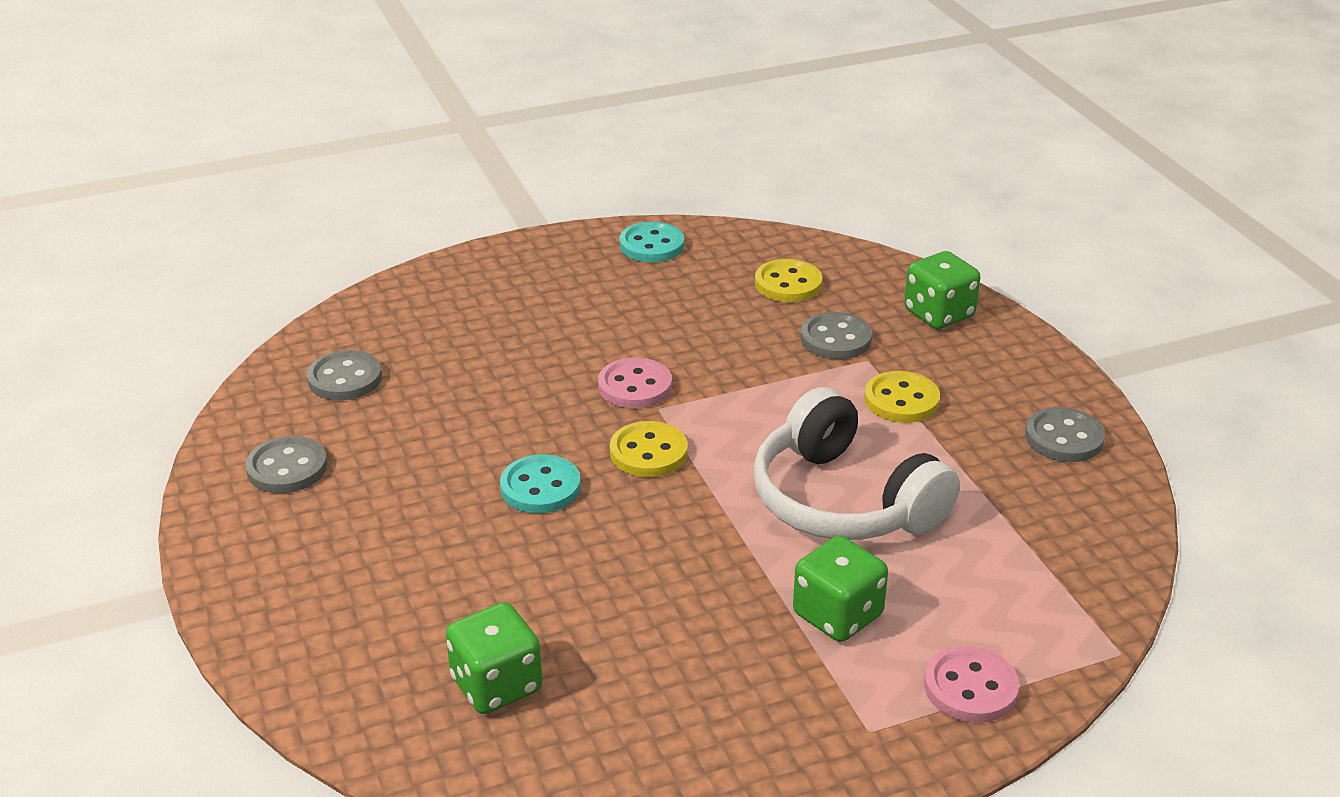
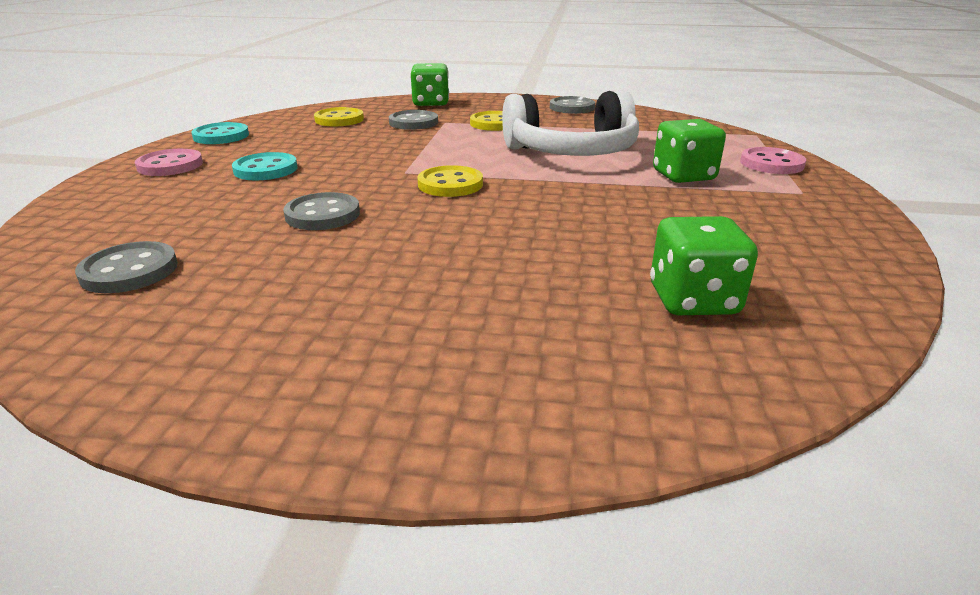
camera: 60 degrees left, 5 degrees down
grey button [245,436,327,493] -> grey button moved to [283,192,360,230]
turquoise button [500,454,581,513] -> turquoise button moved to [232,152,298,180]
pink button [598,357,672,408] -> pink button moved to [135,149,203,176]

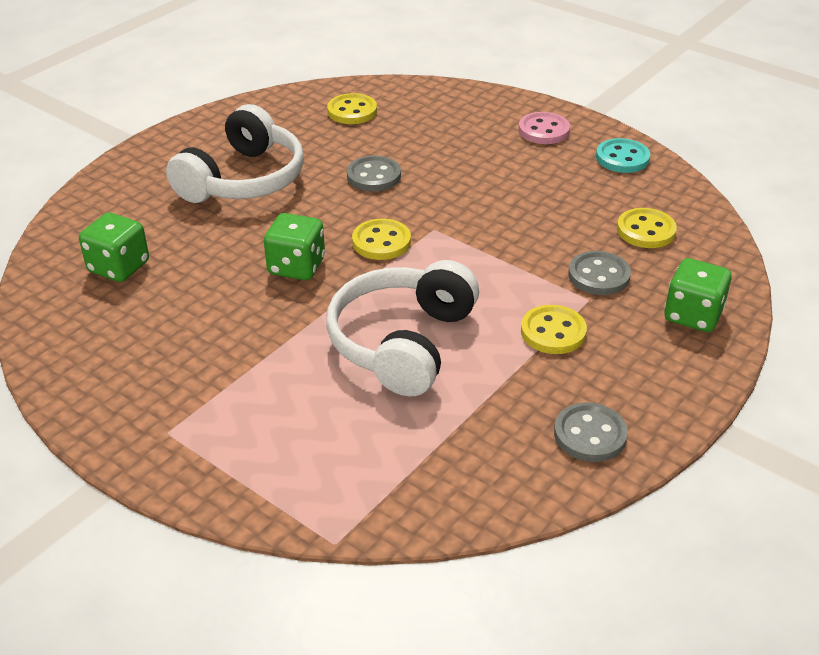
camera: 120 degrees right, 10 degrees up
grey button [75,241,178,293] -> yellow button [327,93,377,124]
turquoise button [232,152,298,180] -> none
green dice [653,119,726,183] -> green dice moved to [264,213,325,280]
pink button [740,147,806,174] -> none
none -> white headphones [166,104,304,203]

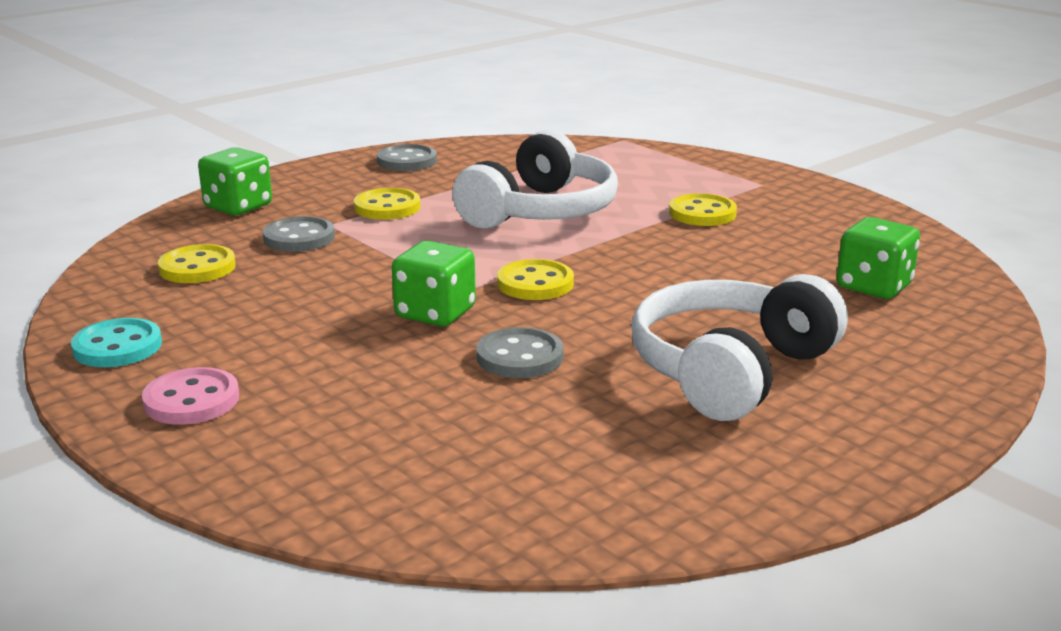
camera: 170 degrees left, 15 degrees down
green dice [264,213,325,280] -> green dice moved to [392,241,476,326]
yellow button [327,93,377,124] -> yellow button moved to [669,193,737,226]

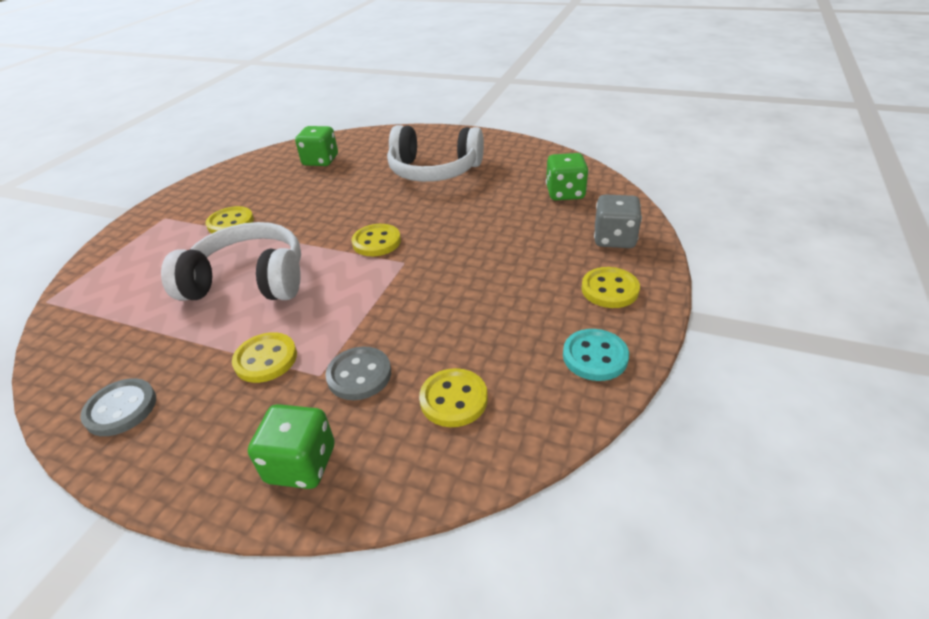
camera: 115 degrees left, 15 degrees up
pink button [142,367,239,425] -> yellow button [581,267,640,308]
green dice [392,241,476,326] -> green dice moved to [546,153,588,200]
grey button [476,327,563,378] -> none
none -> grey dice [594,195,642,248]

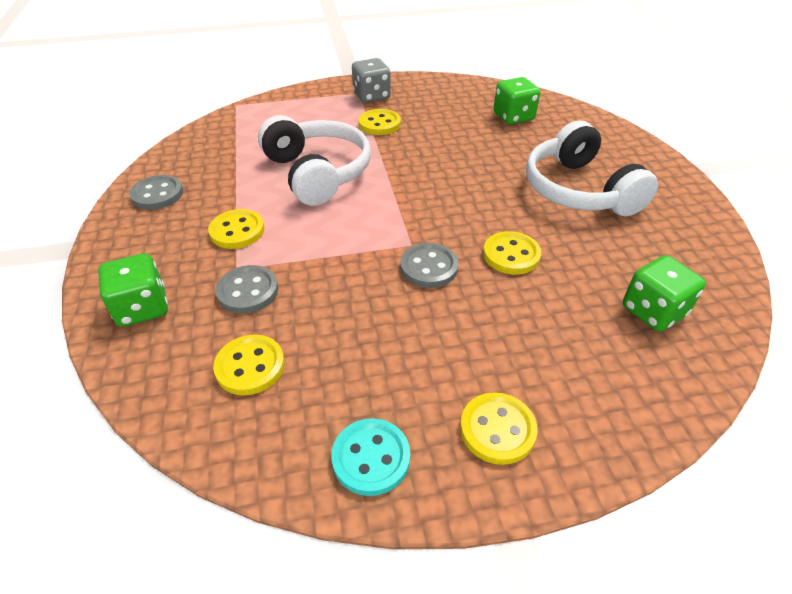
camera: 55 degrees right, 5 degrees up
yellow button [351,224,401,256] -> yellow button moved to [483,231,541,275]
grey dice [594,195,642,248] -> grey dice moved to [352,58,391,103]
none -> grey button [400,243,458,288]

